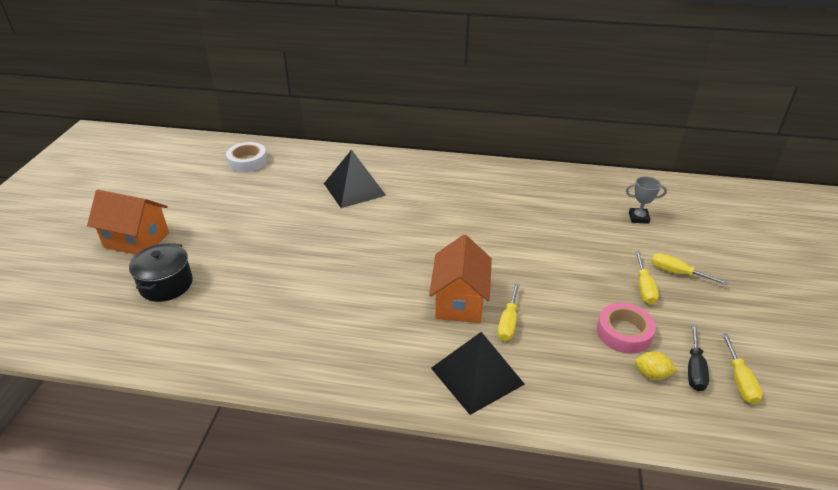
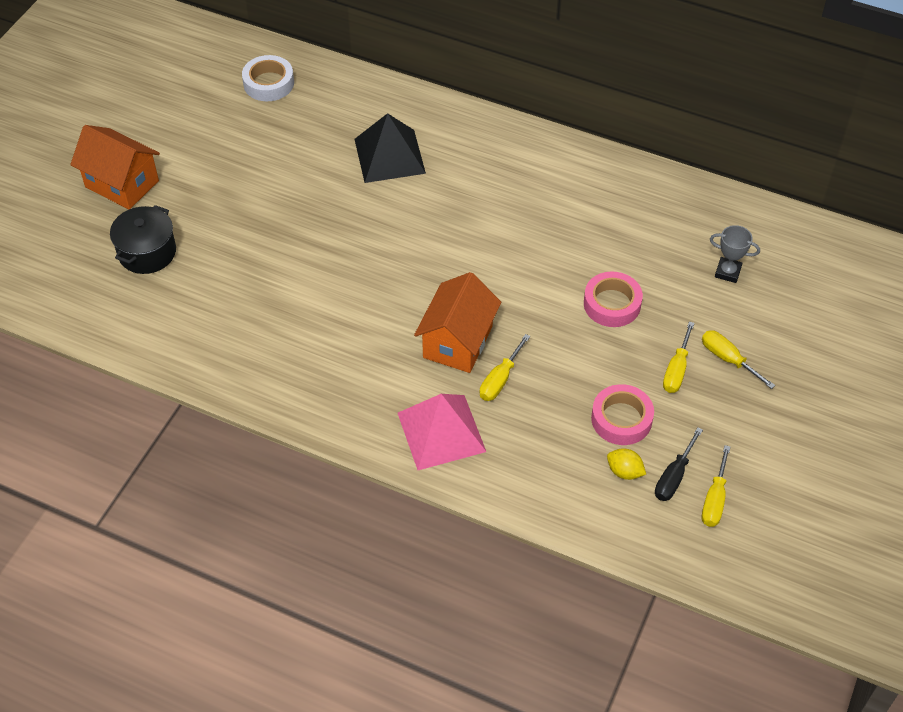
camera: 15 degrees right, 15 degrees up
black pyramid [431,332,525,415] -> pink pyramid [398,394,486,470]
none -> pink tape [584,271,643,327]

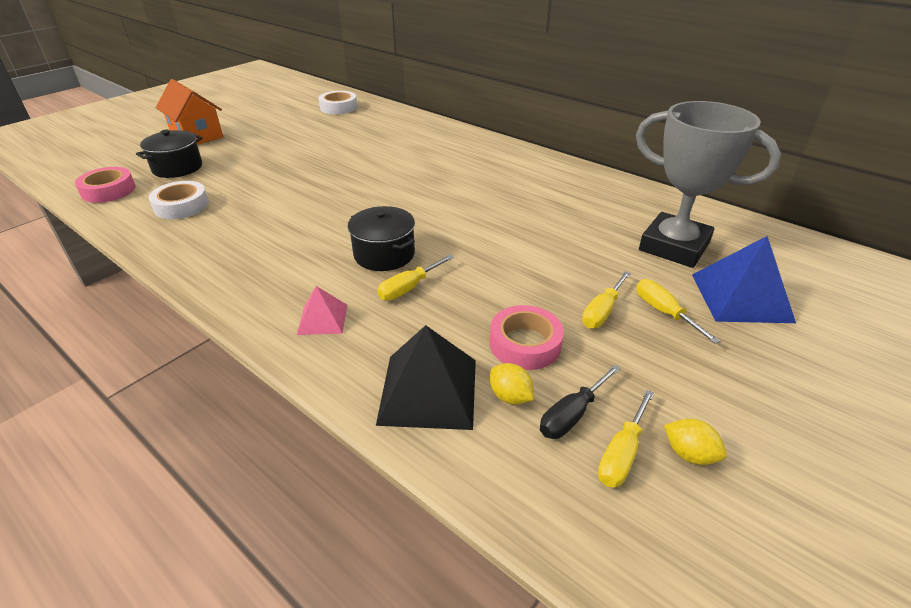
camera: 15 degrees right, 15 degrees down
black pyramid [354,113,426,183] -> black pyramid moved to [376,325,476,430]
pink pyramid [398,394,486,470] -> pink pyramid [297,286,347,335], size x0.56
orange house [414,272,501,373] -> black pot [348,206,415,271]
pink tape [584,271,643,327] -> pink tape moved to [75,167,136,203]
grey trophy [710,225,760,283] -> grey trophy [636,101,781,268], size x2.40
none -> white tape [149,181,209,219]
none -> yellow lemon [664,418,727,465]
none -> blue pyramid [692,236,796,323]

